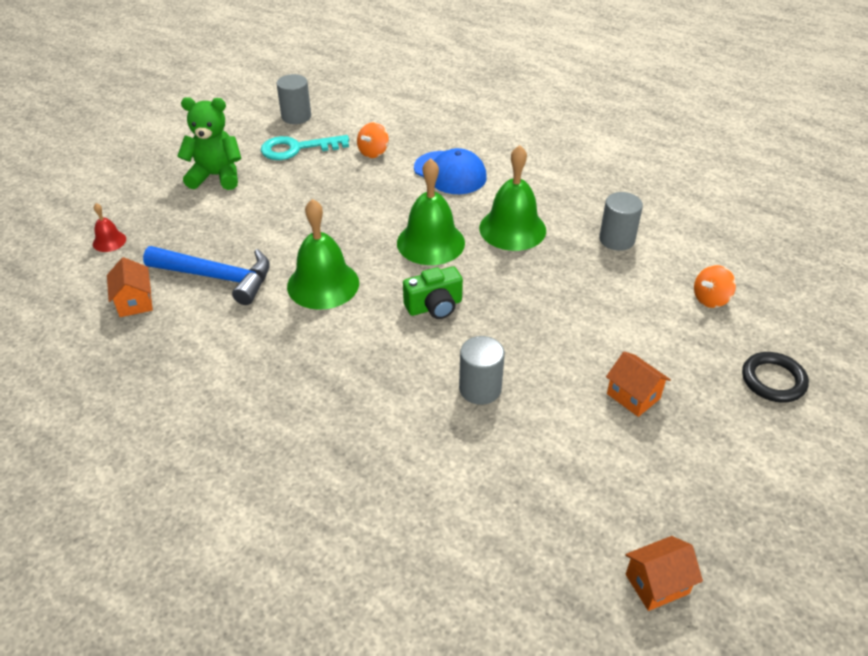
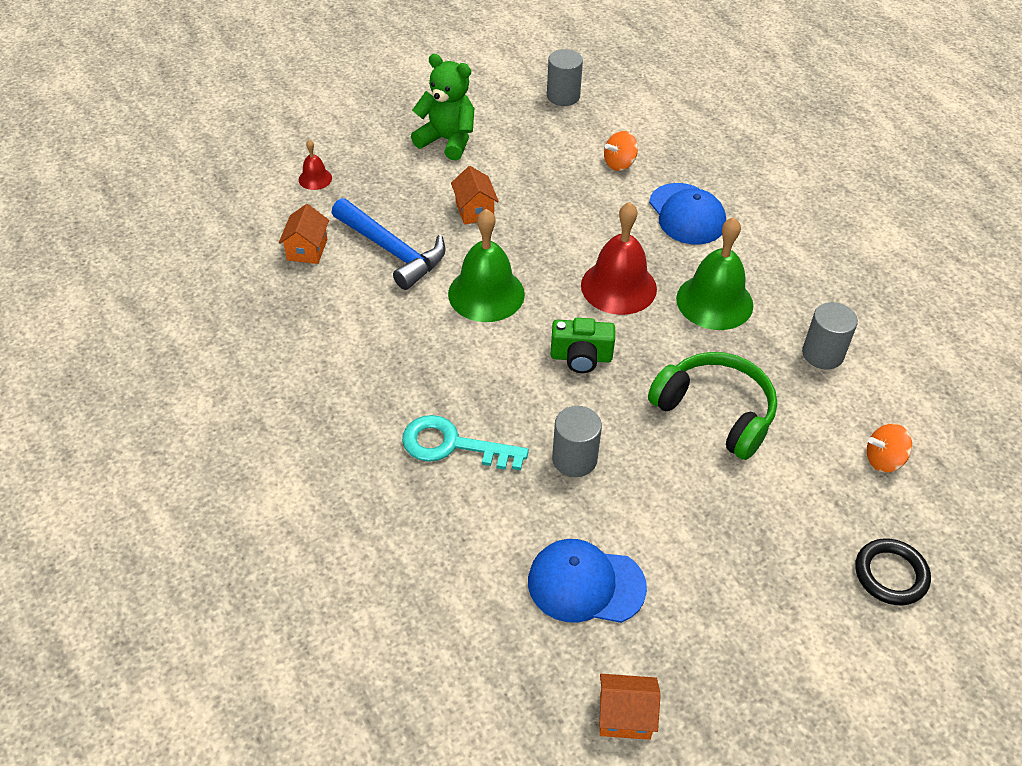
camera: 25 degrees right, 5 degrees up
turquoise key [261,135,349,160] -> turquoise key moved to [402,415,529,470]
green bell [397,158,465,265] -> red bell [581,202,657,315]
orange house [606,351,671,417] -> orange house moved to [451,166,499,224]
none -> blue cap [528,539,647,623]
none -> green headphones [648,352,777,460]

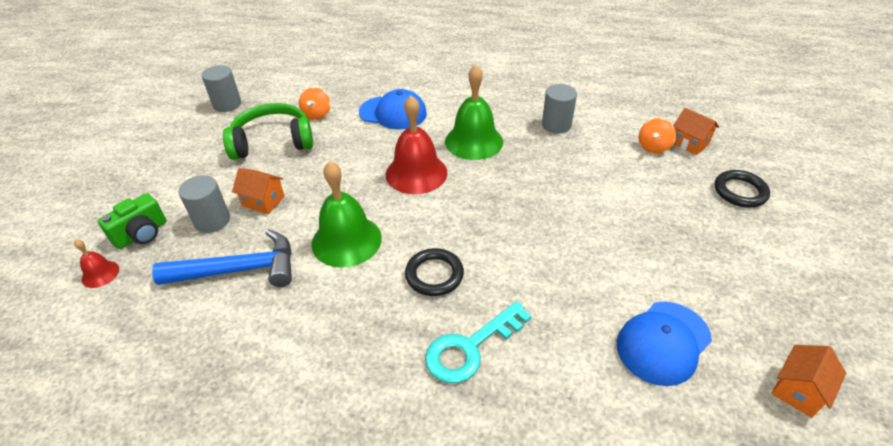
camera: 50 degrees left, 5 degrees down
orange house [279,204,329,264] -> orange house moved to [673,108,719,155]
green teddy bear [411,54,474,161] -> none
green camera [551,318,615,373] -> green camera moved to [98,193,167,249]
grey cylinder [552,406,602,477] -> grey cylinder moved to [178,175,230,233]
green headphones [648,352,777,460] -> green headphones moved to [223,103,313,160]
none -> black ring [405,248,464,296]

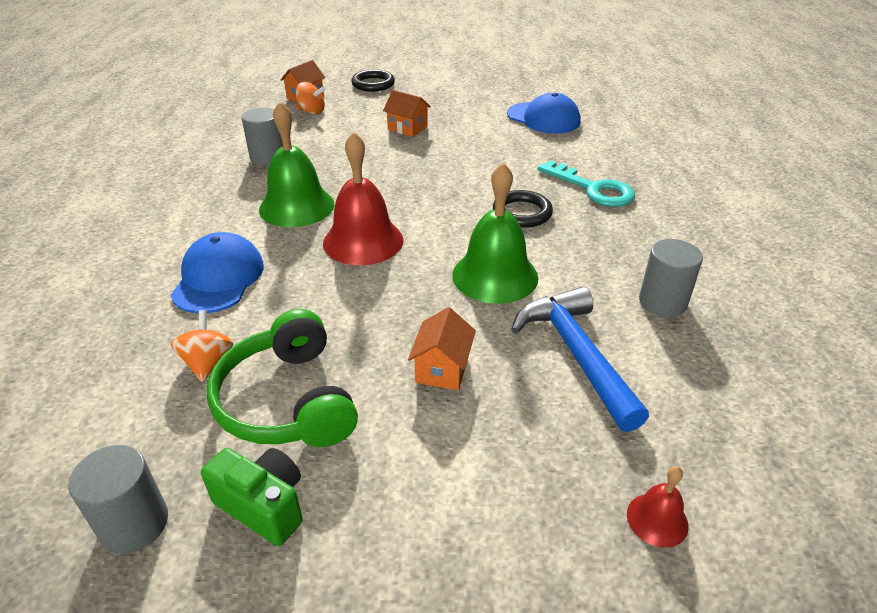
camera: 100 degrees left, 5 degrees down
green camera [98,193,167,249] -> green camera moved to [201,448,303,546]
grey cylinder [178,175,230,233] -> grey cylinder moved to [639,239,703,317]
orange spinning top [299,87,330,120] -> orange spinning top turned 90 degrees counterclockwise [171,310,234,382]
orange house [771,345,846,418] -> orange house moved to [383,90,431,137]

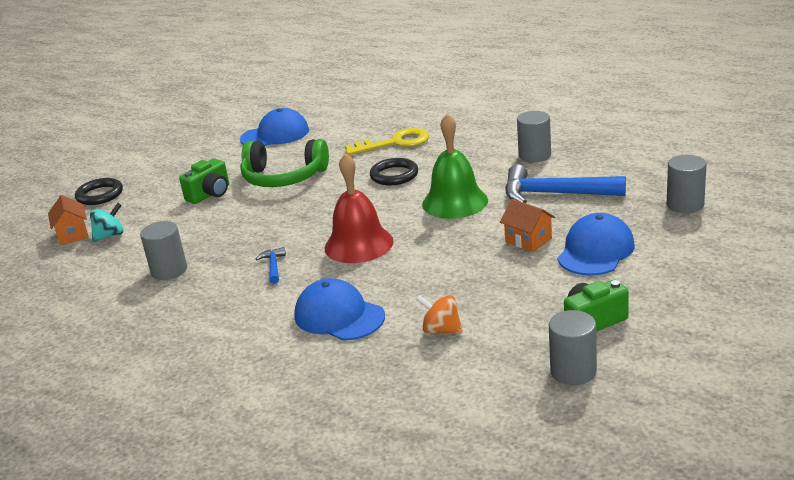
camera: 55 degrees left, 10 degrees down
green headphones [207,309,358,447] -> green headphones moved to [240,139,329,187]
green bell [259,102,334,227] -> blue hammer [256,247,286,284]
orange spinning top [296,82,326,115] -> turquoise spinning top [90,203,123,242]
orange house [383,90,431,137] -> green camera [179,158,229,204]
turquoise key [538,160,635,207] -> yellow key [345,128,429,155]
red bell [627,466,689,548] -> grey cylinder [667,155,706,213]
none -> blue cap [557,213,635,276]

